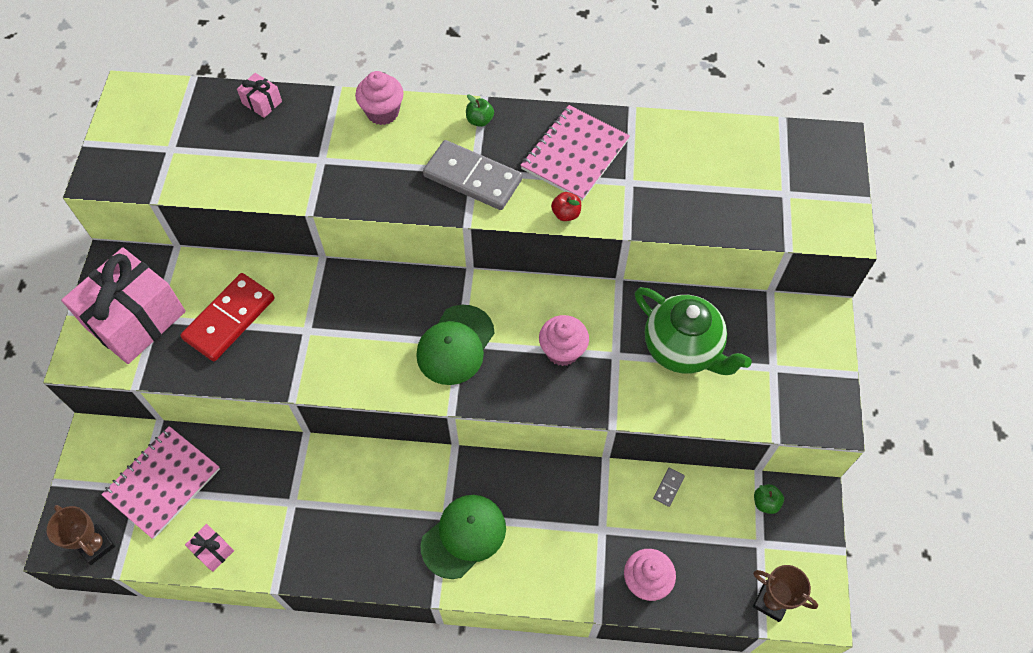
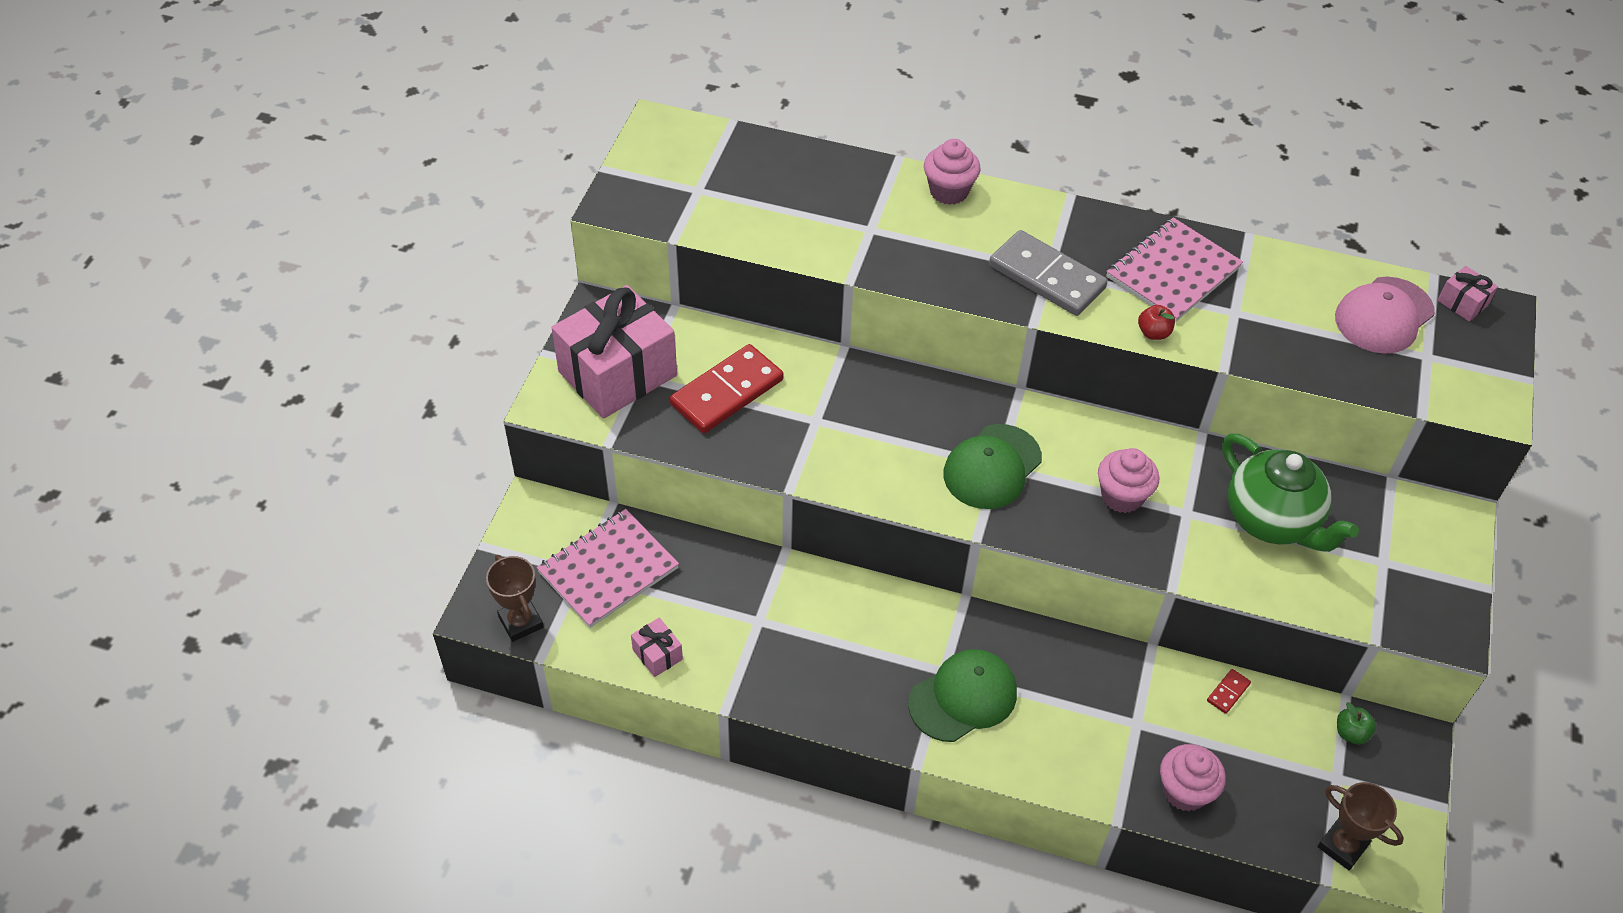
camera: 10 degrees right, 10 degrees down
pink gift [237,73,282,118] -> pink gift moved to [1437,266,1498,321]
green apple [466,95,494,127] -> none
grey domino [653,468,685,507] -> red domino [1207,669,1251,714]
none -> pink cap [1335,277,1435,354]

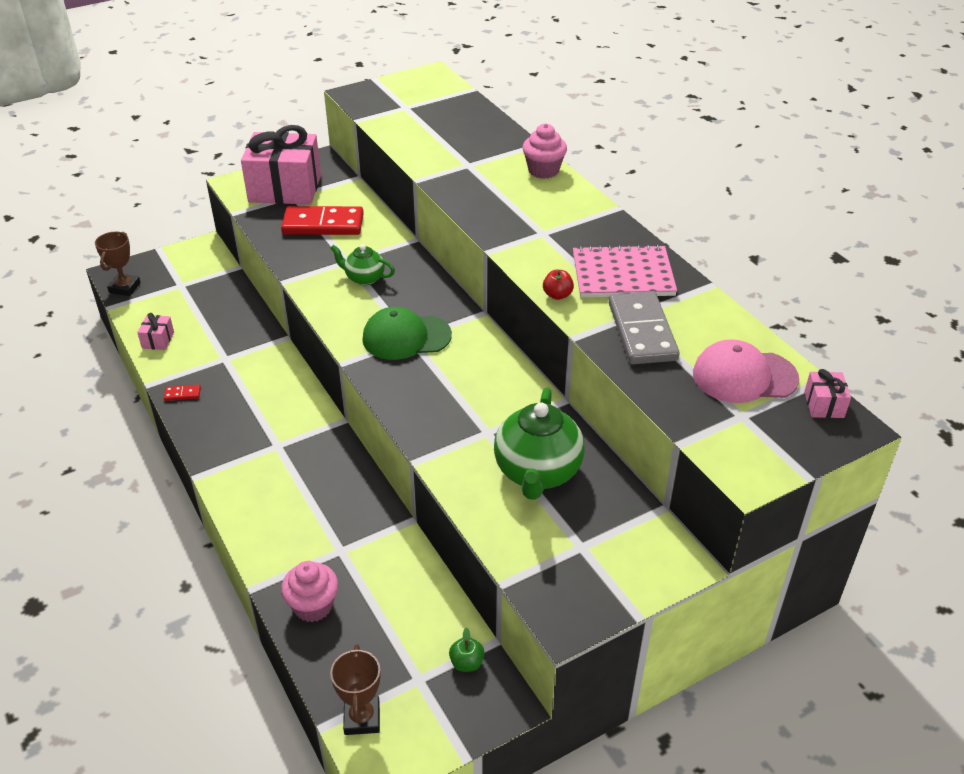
camera: 45 degrees right, 10 degrees down
pink notebook [536,509,679,628] -> none
green cap [908,649,1017,742] -> none
grey domino [989,230,1108,316] -> grey domino moved to [609,291,680,364]
pink cupcake [1098,448,1159,513] -> none
red domino [1207,669,1251,714] -> red domino moved to [164,385,201,401]
none -> green teapot [330,244,395,285]

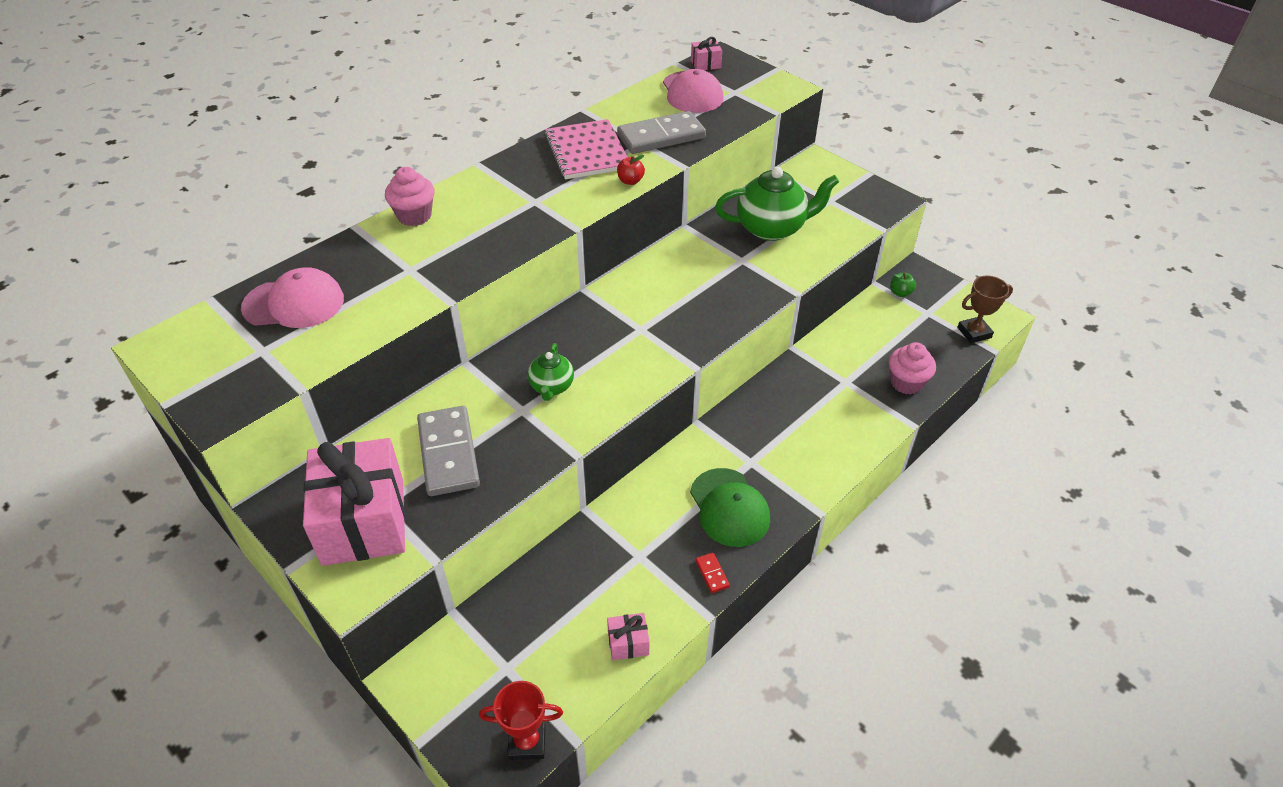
camera: 105 degrees left, 5 degrees up
brown trophy [95,232,141,296] -> red trophy [479,681,563,760]
red domino [281,206,364,235] -> grey domino [417,406,480,496]
green cap [362,307,452,360] -> green cap moved to [690,468,770,547]
none -> pink cap [241,267,344,328]

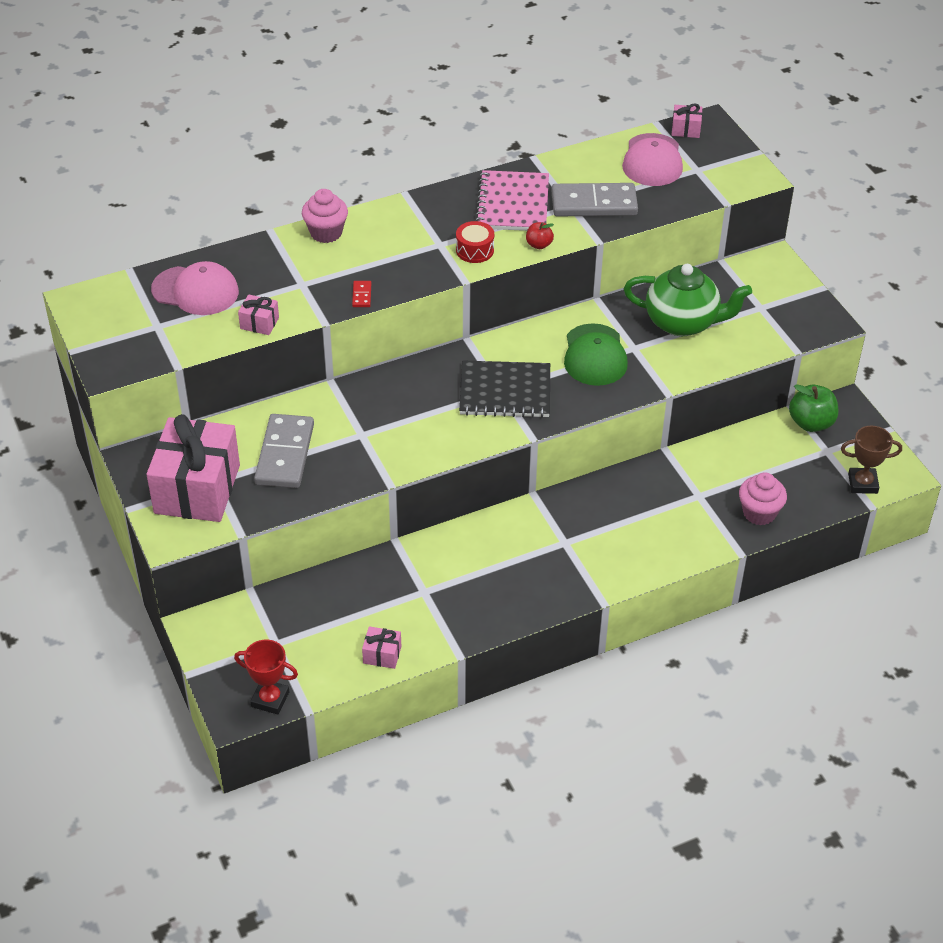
camera: 20 degrees right, 0 degrees up
green teapot [528,343,574,401] -> none
green cap [690,468,770,547] -> green cap moved to [564,323,628,386]
red domino [695,553,730,593] -> red domino moved to [352,281,371,307]
green apple [890,273,916,297] -> green apple [789,384,838,432], size x1.78
none -> pink gift [238,294,279,335]
none -> red drum [456,221,494,263]
none -> black notebook [459,360,550,418]

